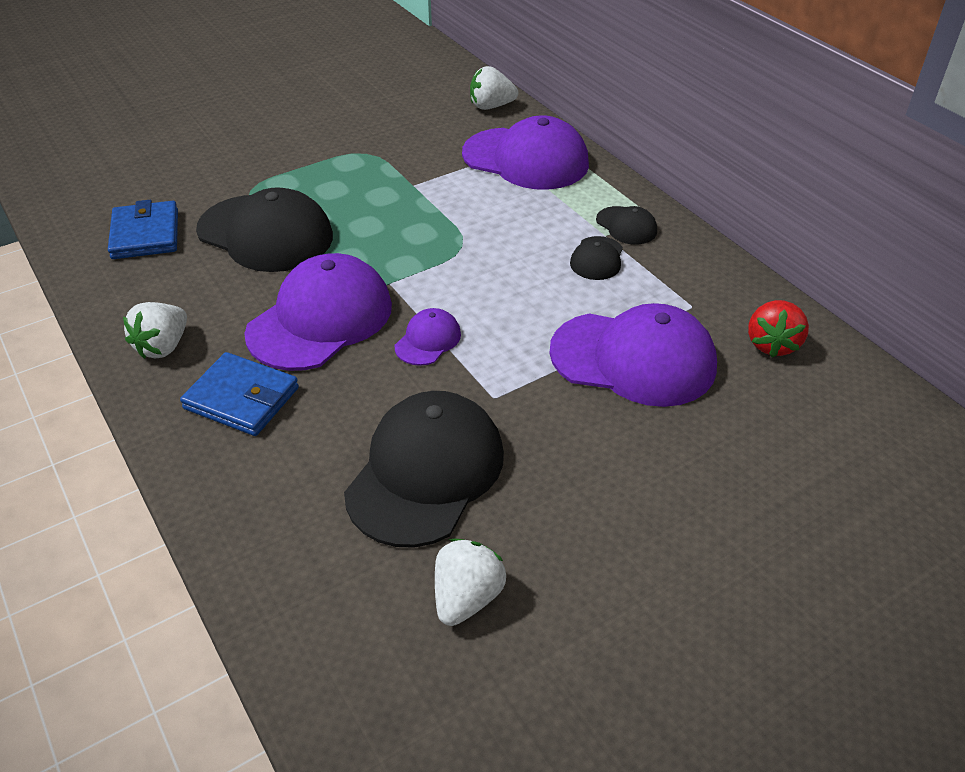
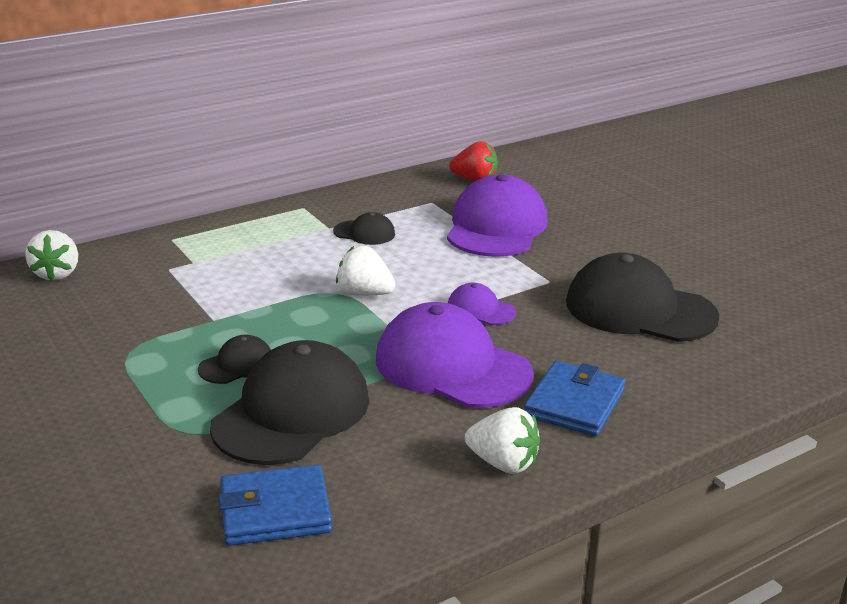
camera: 90 degrees left, 15 degrees down
white strawberry [435,539,506,626] -> white strawberry moved to [336,246,396,296]
purple cap [462,115,589,190] -> none
black cap [596,206,657,245] -> black cap moved to [198,335,271,384]

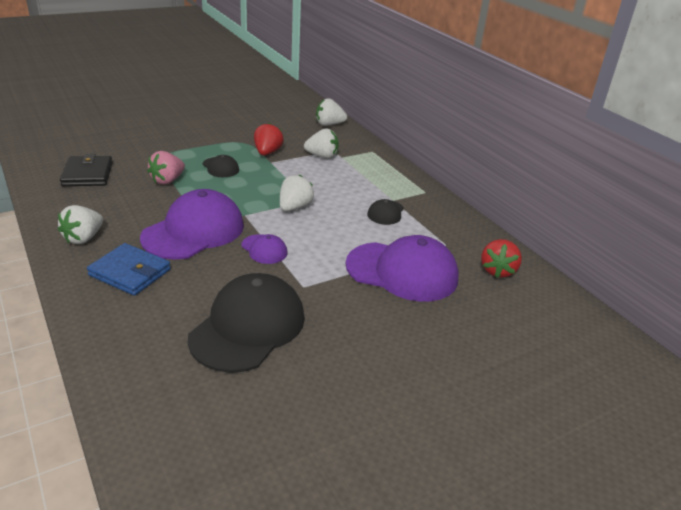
camera: 90 degrees right, 5 degrees up
black cap [210,340,369,465] -> pink strawberry [147,151,185,185]
blue wallet [218,465,332,546] -> black wallet [60,154,113,186]
purple cap [448,283,516,325] -> purple cap turned 105 degrees clockwise [241,234,287,264]
none -> red strawberry [254,123,284,155]
none -> white strawberry [304,128,339,159]

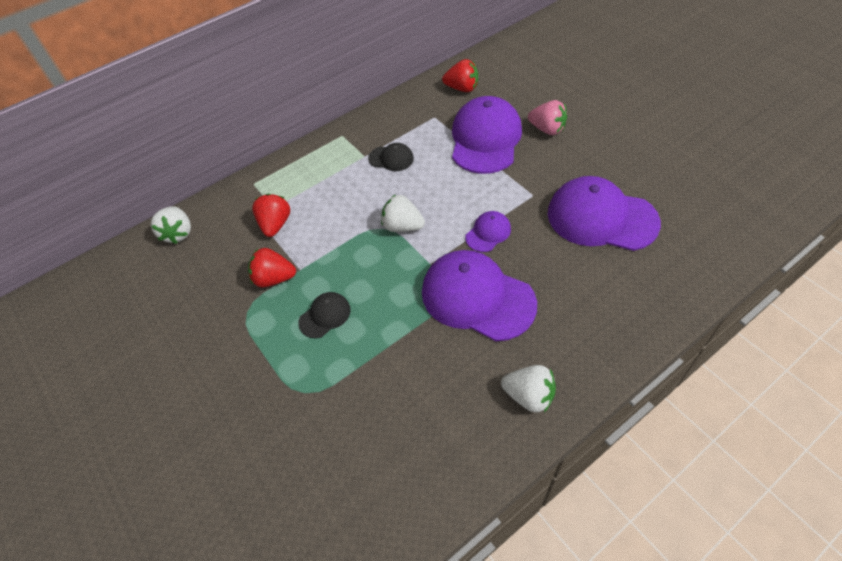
camera: 90 degrees left, 20 degrees up
black wallet [60,154,113,186] -> none
blue wallet [87,243,171,296] -> none
pink strawberry [147,151,185,185] -> pink strawberry moved to [528,100,567,135]
black cap [188,273,305,373] -> purple cap [548,176,661,251]
white strawberry [304,128,339,159] -> red strawberry [252,194,290,237]

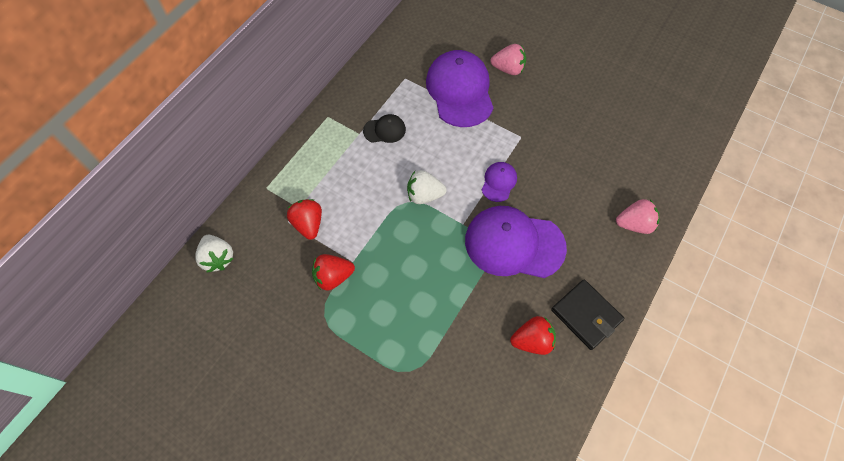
camera: 25 degrees left, 10 degrees up
black cap [298,292,351,338] -> none
red strawberry [442,59,478,92] -> red strawberry moved to [510,316,556,355]
white strawberry [501,365,556,412] -> black wallet [551,280,624,350]
purple cap [548,176,661,251] -> none
none -> pink strawberry [616,199,659,234]

